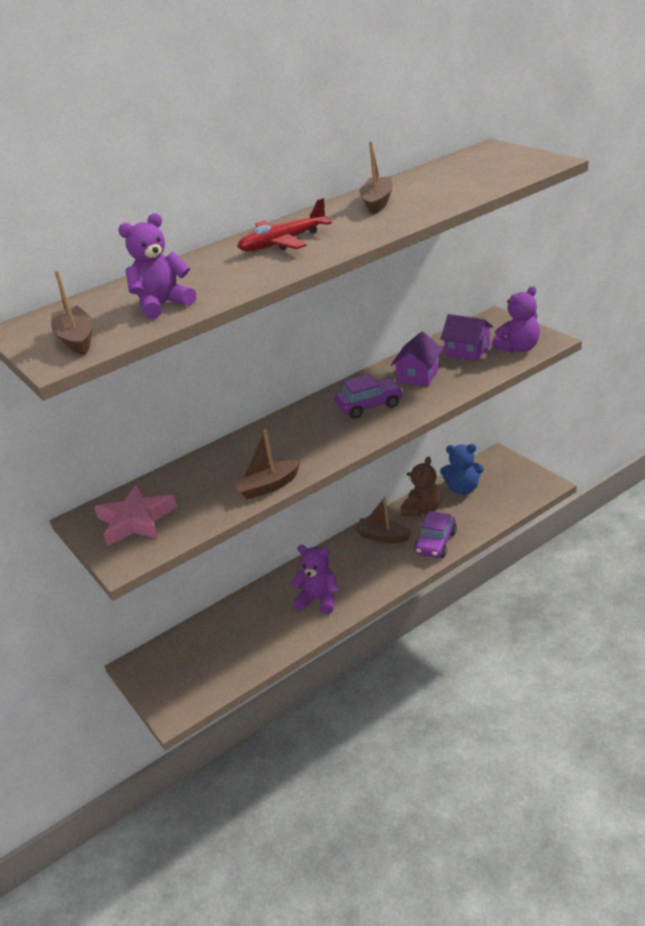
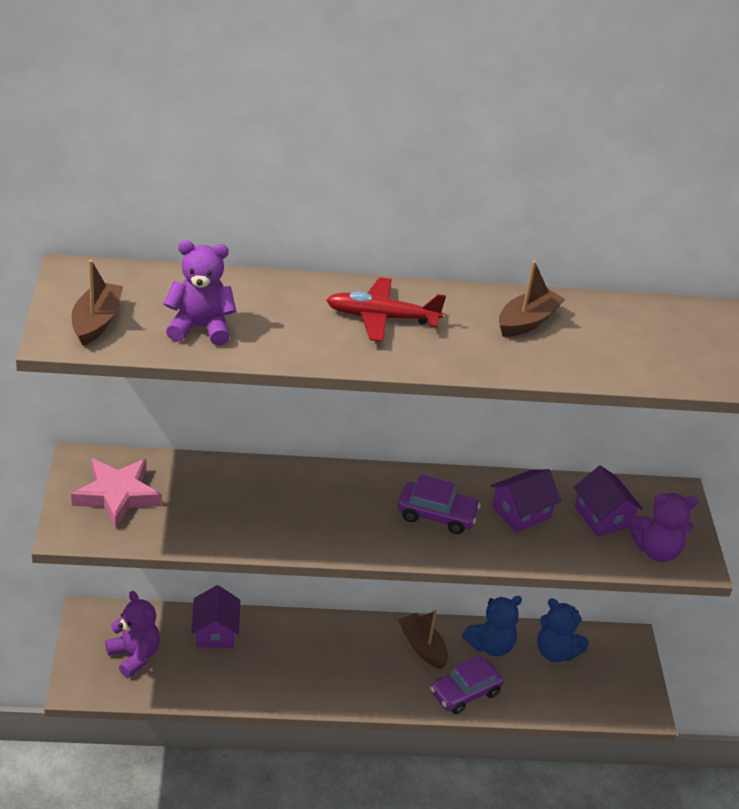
camera: 25 degrees right, 5 degrees up
brown boat [231,430,301,500] -> none
purple teddy bear [291,545,338,614] -> purple teddy bear moved to [105,591,160,678]
brown teddy bear [401,456,441,517] -> blue teddy bear [462,596,522,656]
none -> purple house [191,585,240,648]

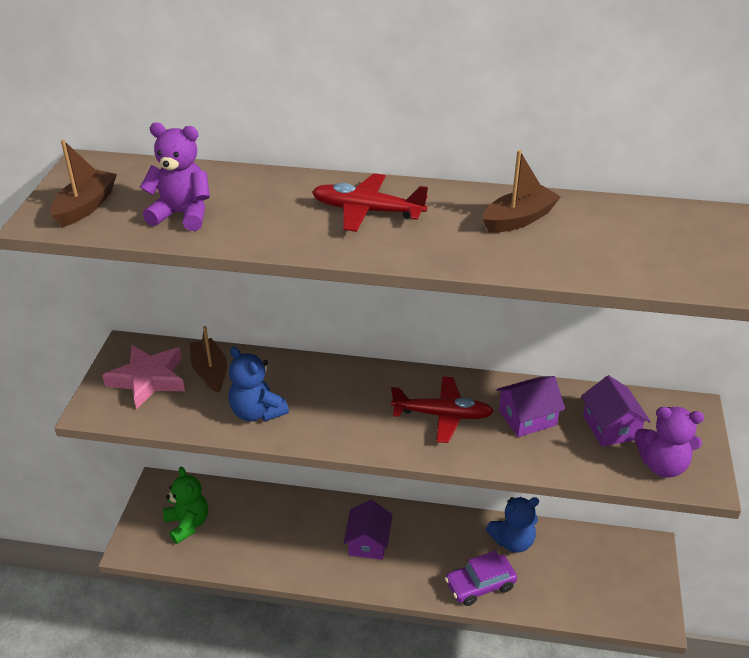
camera: 15 degrees right, 0 degrees up
purple teddy bear [105,591,160,678] -> green teddy bear [163,467,208,544]
purple house [191,585,240,648] -> purple house moved to [344,500,393,560]
purple car [398,475,481,534] -> red plane [391,376,494,443]
brown boat [398,610,448,669] -> brown boat moved to [190,326,227,393]
blue teddy bear [537,598,589,662] -> blue teddy bear moved to [228,346,289,422]

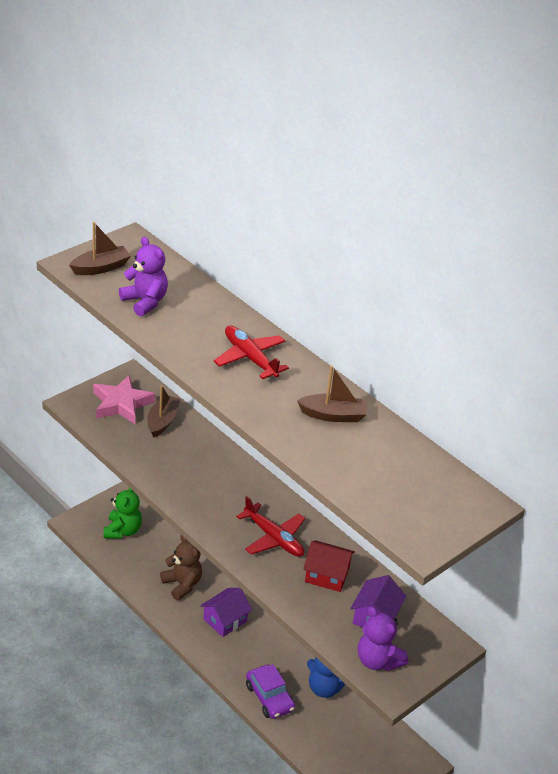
camera: 35 degrees right, 0 degrees up
blue teddy bear [228,346,289,422] -> none
purple car [445,551,517,606] -> purple car turned 135 degrees counterclockwise [246,664,295,719]
purple house [496,376,565,437] -> red house [303,540,355,592]
none -> brown teddy bear [160,535,202,601]

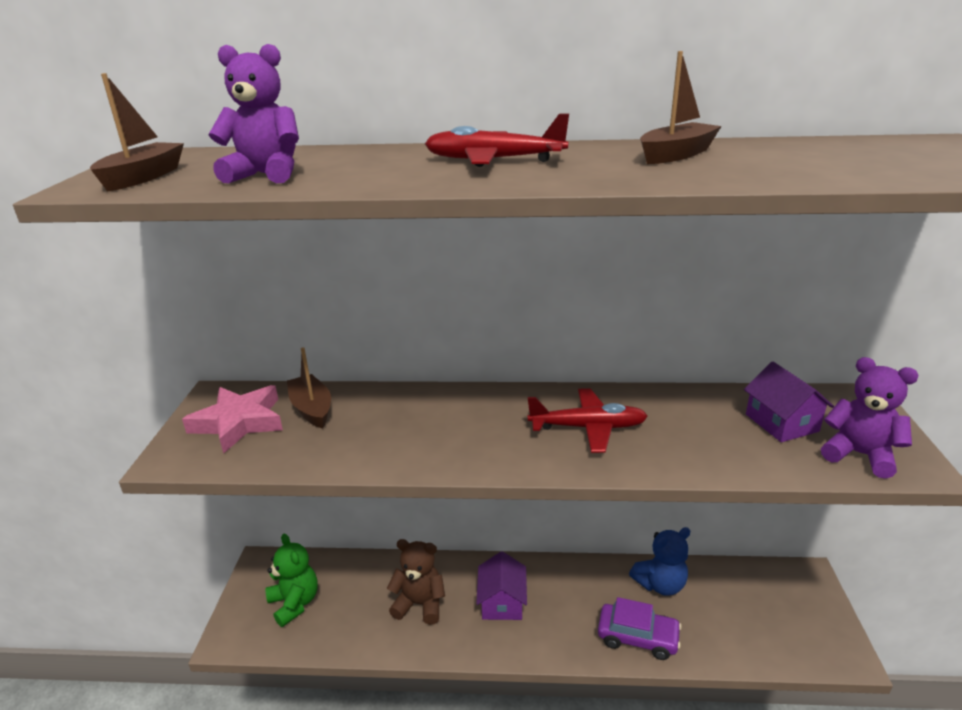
camera: 40 degrees left, 10 degrees down
red house [303,540,355,592] -> none
purple teddy bear [358,606,409,671] -> purple teddy bear turned 150 degrees counterclockwise [821,357,918,479]

